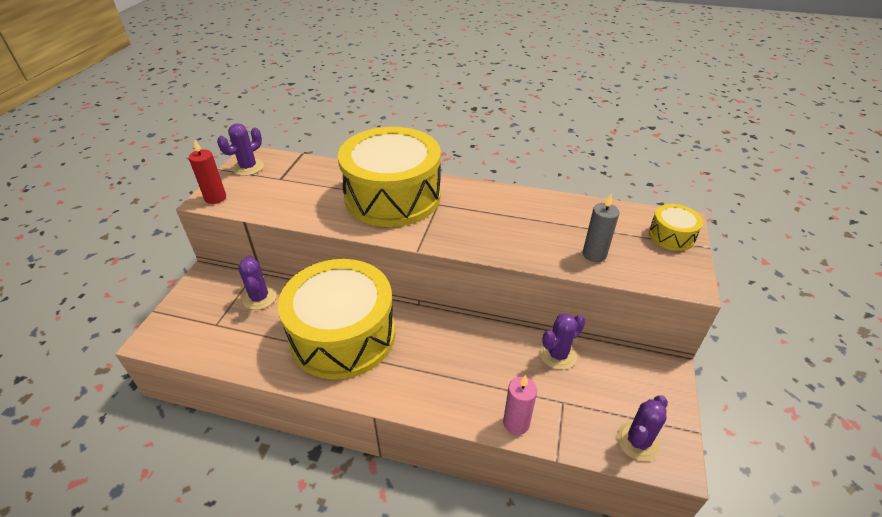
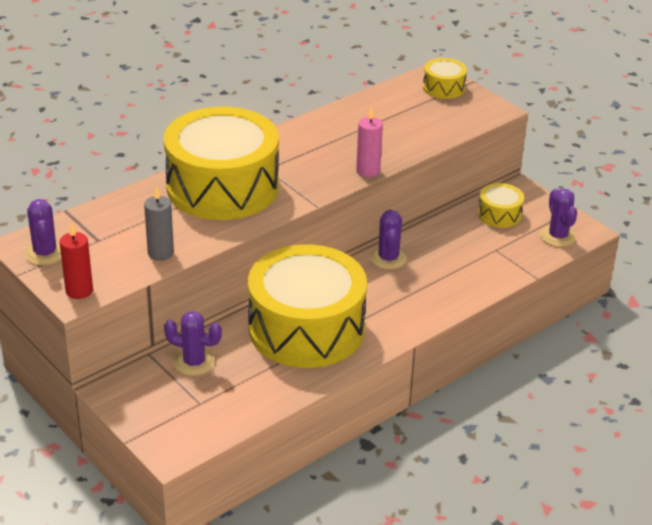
camera: 55 degrees left, 5 degrees down
pink candle [503,375,537,435] -> pink candle moved to [356,106,383,177]
purple cactus [540,313,586,370] -> purple cactus moved to [370,210,407,270]
grey candle [583,194,620,262] -> grey candle moved to [144,185,174,261]
none -> yellow drum [478,183,524,228]

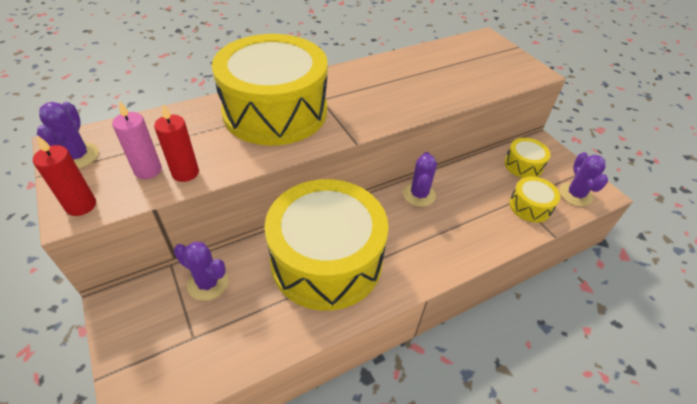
camera: 10 degrees right, 10 degrees up
grey candle [144,185,174,261] -> red candle [154,104,199,182]
pink candle [356,106,383,177] -> pink candle moved to [112,101,162,179]
yellow drum [423,58,467,99] -> yellow drum moved to [509,177,560,223]

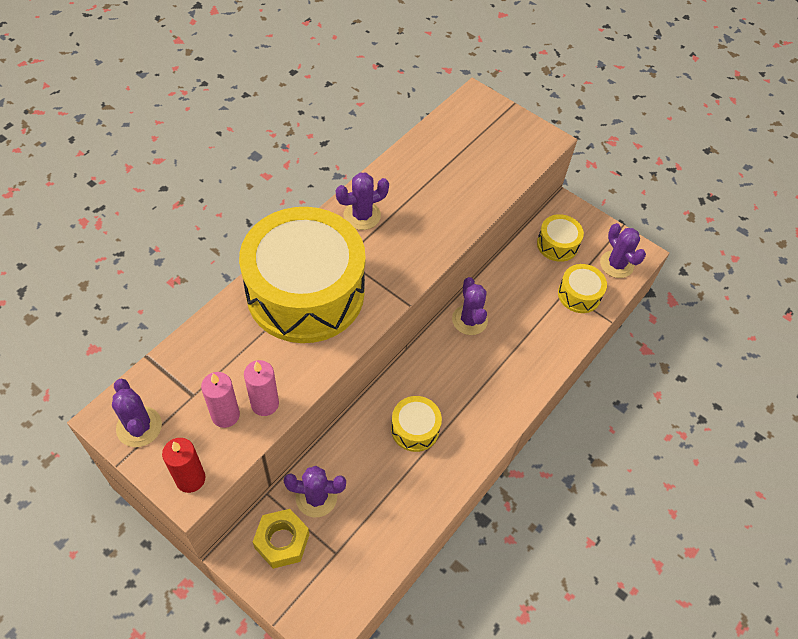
camera: 25 degrees left, 10 degrees up
red candle [154,104,199,182] -> pink candle [244,360,279,416]
yellow drum [264,179,389,311] -> yellow drum [391,396,442,452], size x0.42
none -> yellow nut [253,509,309,569]
none -> purple cactus [336,173,389,230]

